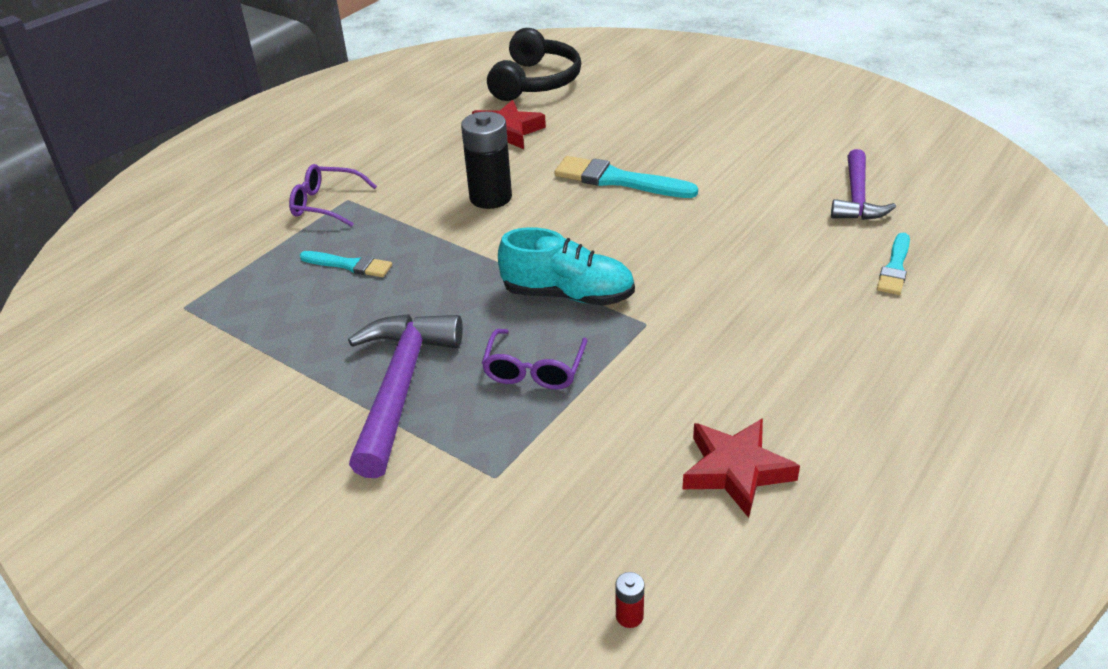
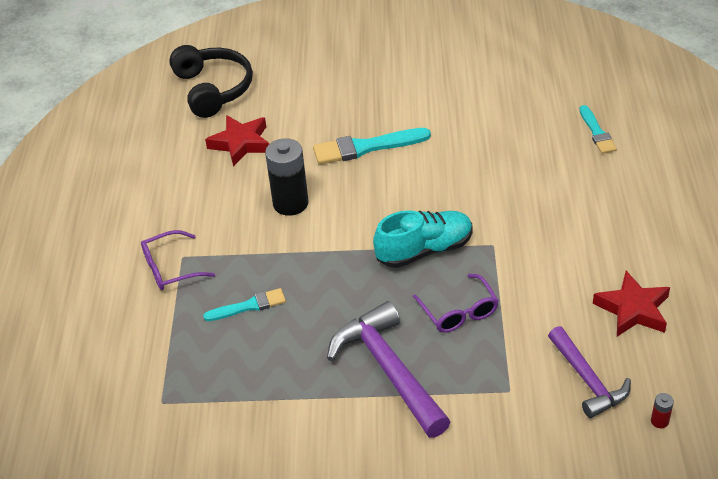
camera: 35 degrees left, 5 degrees up
purple hammer [831,149,896,220] -> purple hammer moved to [548,326,631,418]

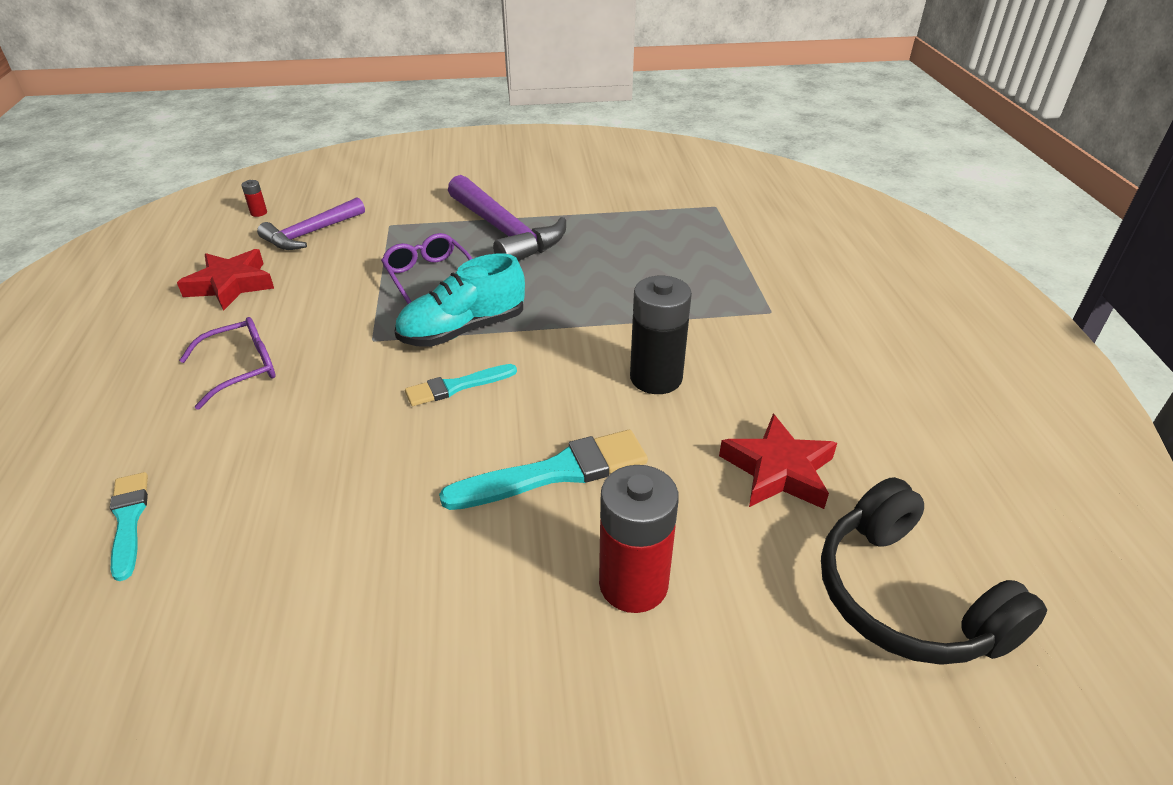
camera: 170 degrees right, 5 degrees down
purple glasses [141,230,215,290] -> purple glasses moved to [179,317,276,410]
turquoise brush [203,288,286,321] -> turquoise brush moved to [405,364,517,406]
purple hammer [548,326,631,418] -> purple hammer turned 105 degrees counterclockwise [257,197,365,250]
none -> red battery [599,465,679,613]

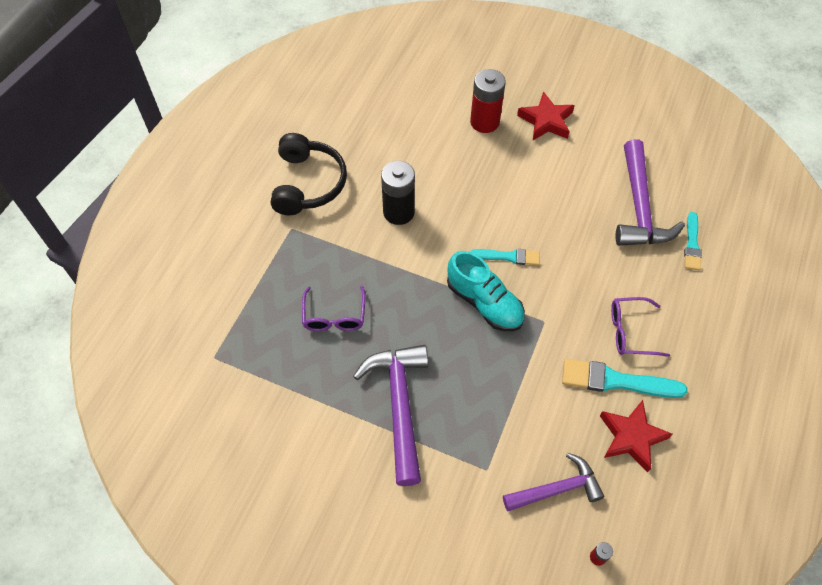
camera: 150 degrees left, 20 degrees up
purple glasses [381,233,473,304] -> purple glasses moved to [302,286,366,331]
turquoise shoe [394,253,525,347] -> turquoise shoe turned 45 degrees clockwise [447,251,525,331]
turquoise brush [439,430,648,510] -> turquoise brush moved to [562,359,688,398]
red star [719,414,837,509] -> red star moved to [517,91,575,140]
black headphones [821,477,1047,665] -> black headphones moved to [271,133,347,215]
none -> purple hammer [615,139,685,246]

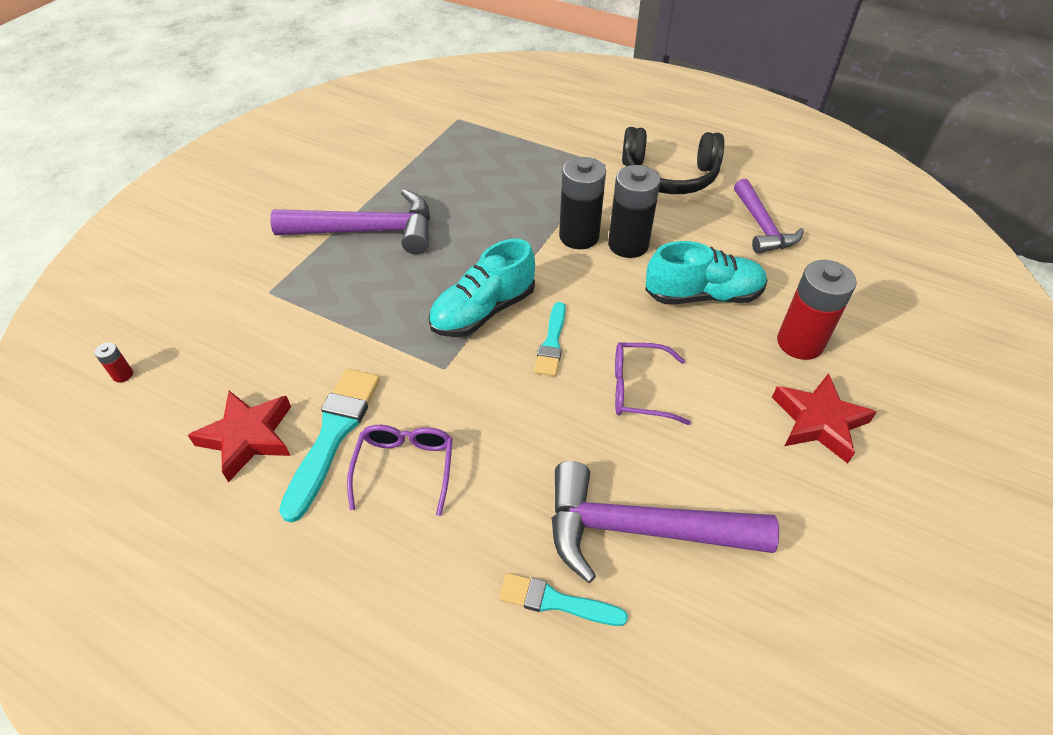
camera: 95 degrees right, 10 degrees down
purple glasses [302,286,366,331] -> purple glasses moved to [615,342,691,425]
purple hammer [503,453,605,511] -> purple hammer moved to [734,179,804,253]
none -> black battery [559,157,606,249]
none -> turquoise shoe [645,241,768,304]

